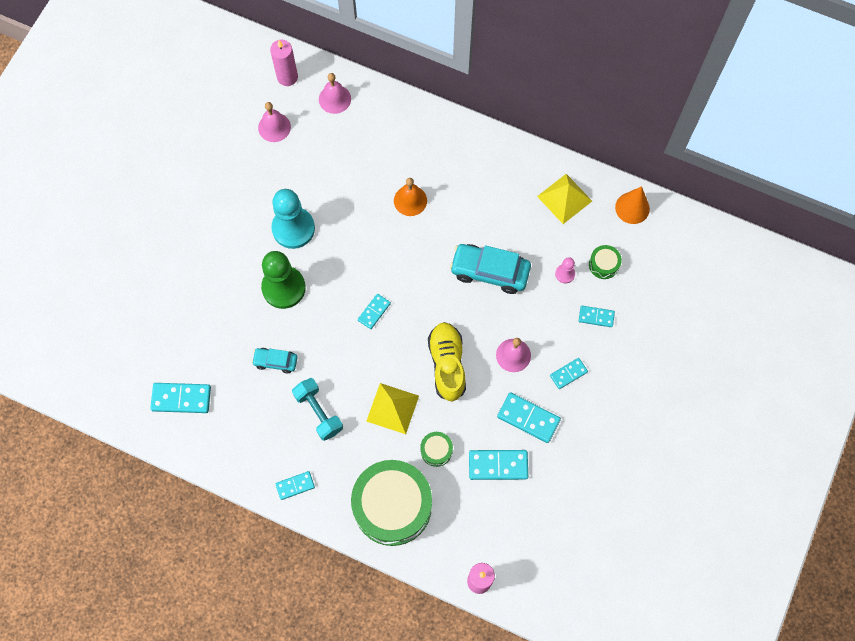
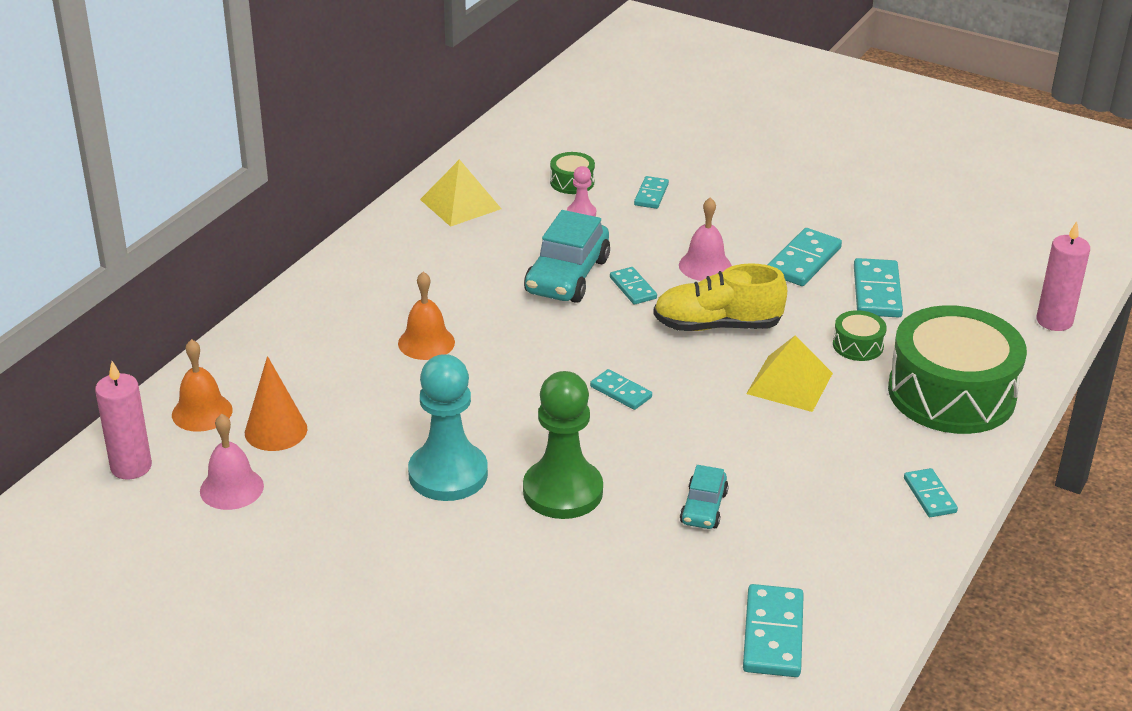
camera: 85 degrees left, 35 degrees down
turquoise dumbbell [292,378,343,441] -> none
pink bell [319,73,351,114] -> orange bell [172,339,233,432]
turquoise domino [550,358,588,389] -> turquoise domino moved to [610,267,657,305]
orange cone [615,186,650,224] -> orange cone moved to [245,356,308,451]

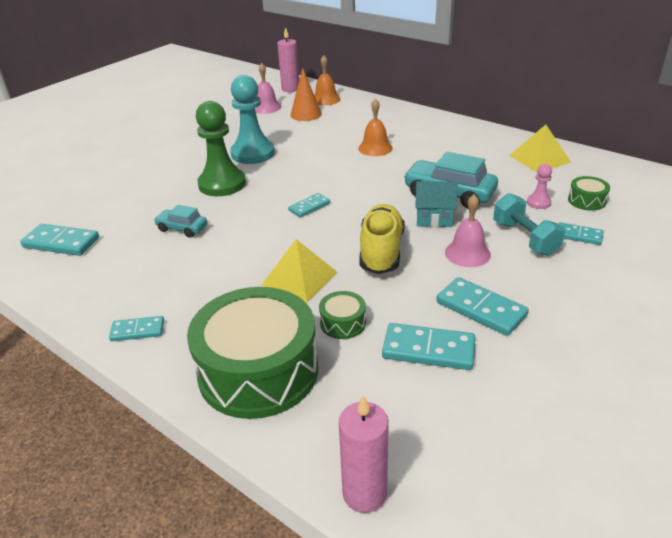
camera: 100 degrees right, 0 degrees up
turquoise domino [610,267,657,305] -> turquoise house [415,181,457,227]
none -> turquoise dumbbell [493,193,565,256]

